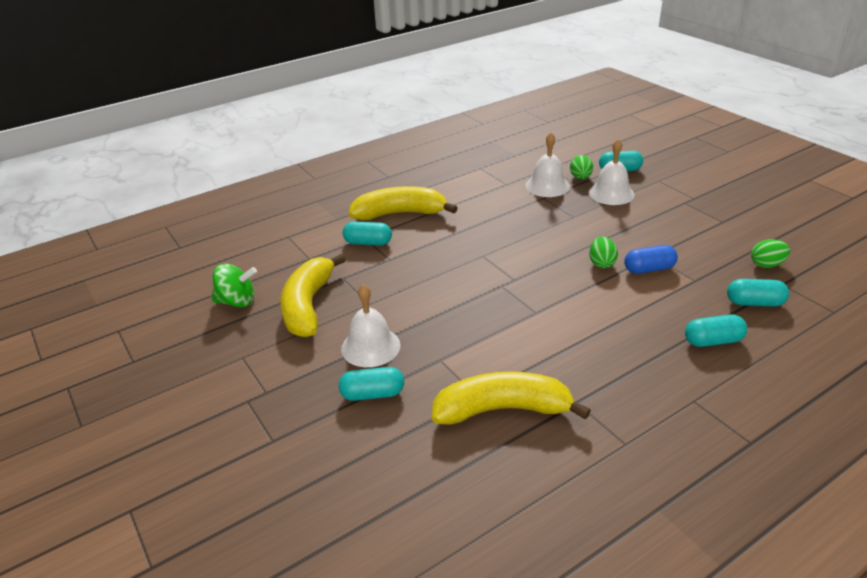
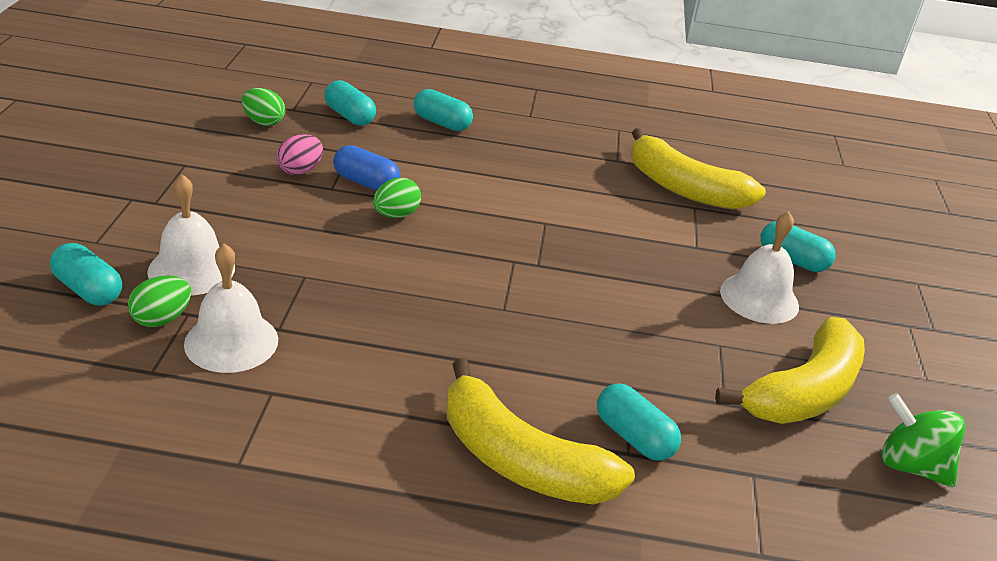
camera: 145 degrees left, 0 degrees up
none -> pink egg [277,134,323,175]

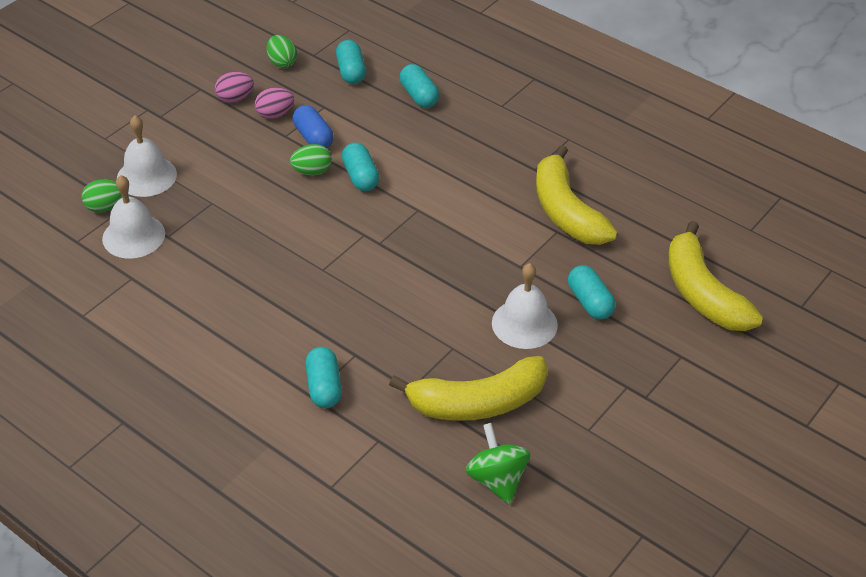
camera: 35 degrees right, 10 degrees up
turquoise capsule [50,243,122,306] -> turquoise capsule moved to [342,143,379,191]
yellow banana [447,358,635,505] -> yellow banana moved to [668,221,763,331]
none -> pink egg [215,72,254,103]

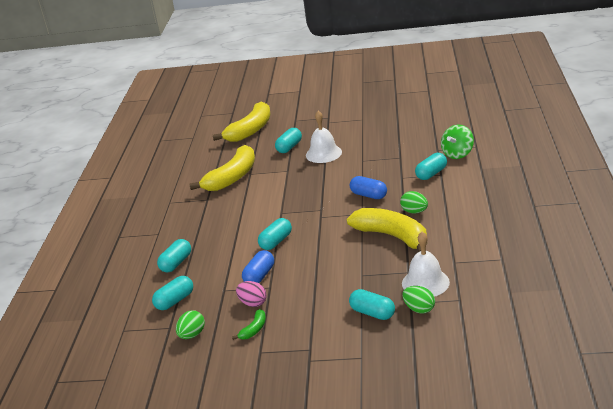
camera: 120 degrees left, 15 degrees down
white bell [117,116,177,197] -> turquoise capsule [349,289,395,320]
pink egg [215,72,254,103] -> green banana [232,309,266,340]
green egg [290,144,332,175] -> green egg moved to [400,191,428,213]
yellow banana [389,356,548,421] -> yellow banana moved to [347,208,427,252]
green spinning top [466,423,530,504] -> green spinning top moved to [441,125,474,159]
none -> blue capsule [350,176,387,199]

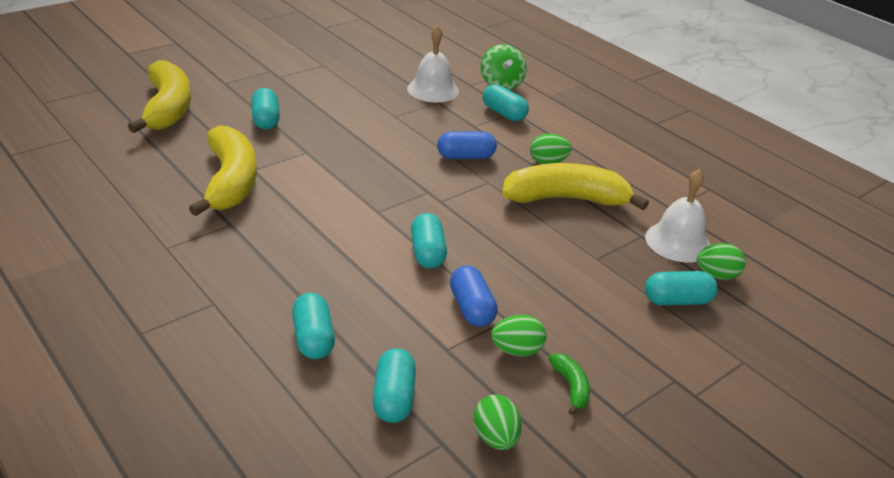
camera: 50 degrees left, 5 degrees up
pink egg [236,281,267,307] -> green egg [491,315,546,357]
white bell [306,111,342,163] -> white bell moved to [407,25,459,102]
turquoise capsule [415,153,447,180] -> turquoise capsule turned 45 degrees counterclockwise [483,84,529,121]

